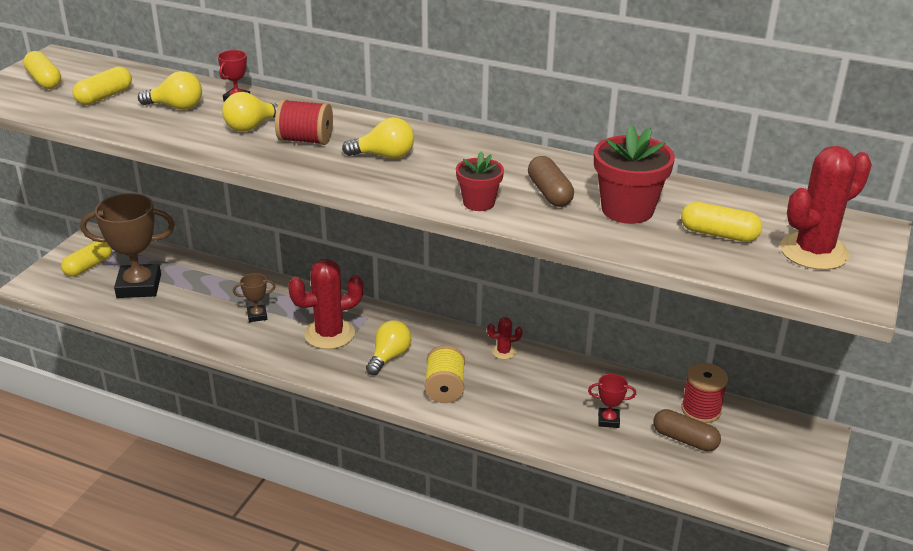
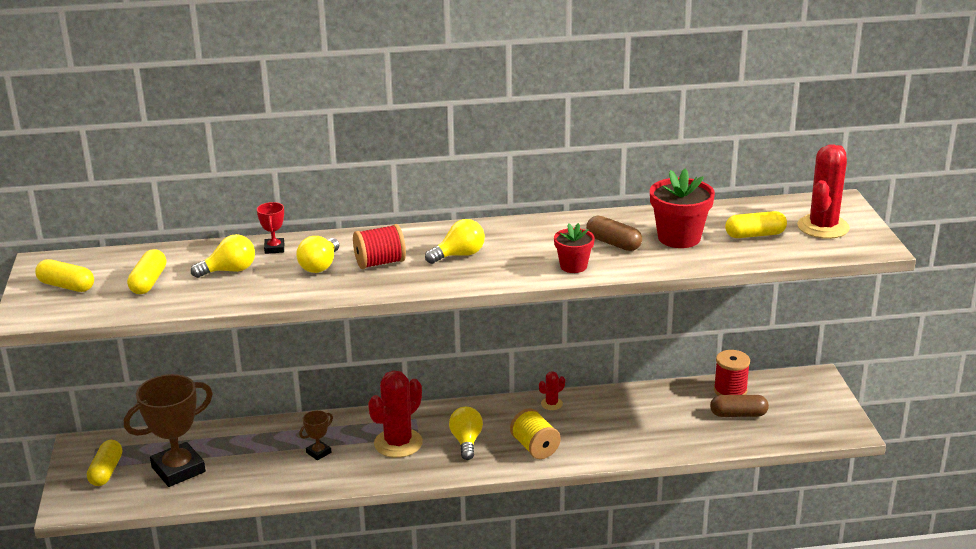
camera: 30 degrees left, 5 degrees down
red trophy [588,374,636,428] -> none

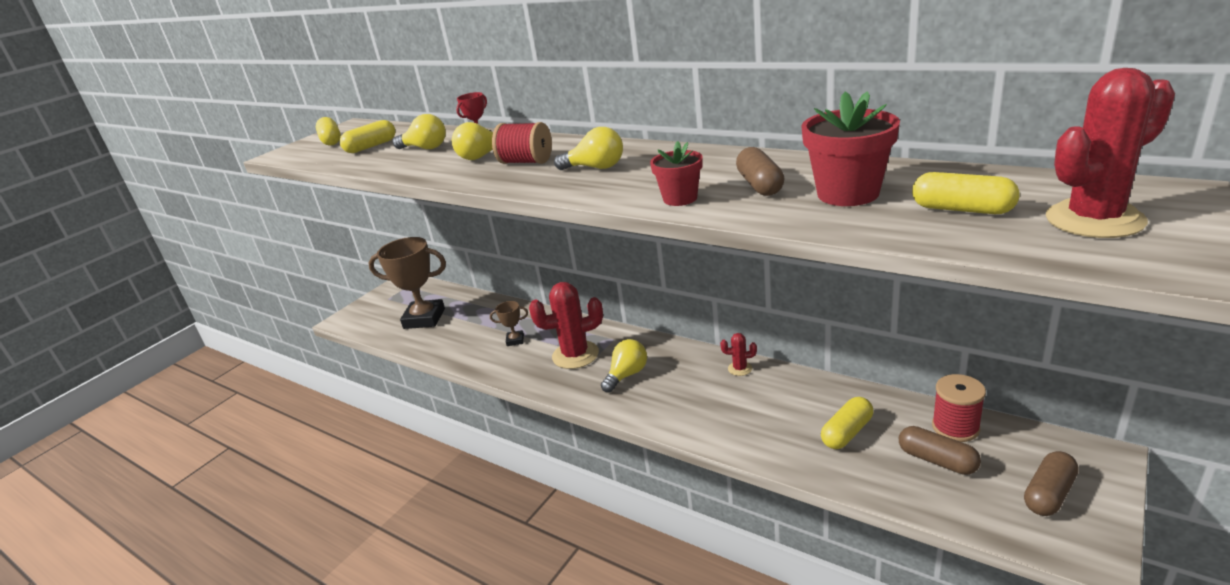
camera: 45 degrees right, 0 degrees up
yellow capsule [87,440,122,486] -> yellow capsule moved to [821,397,873,449]
yellow spool [510,408,561,459] -> none
none -> brown capsule [1024,451,1079,516]

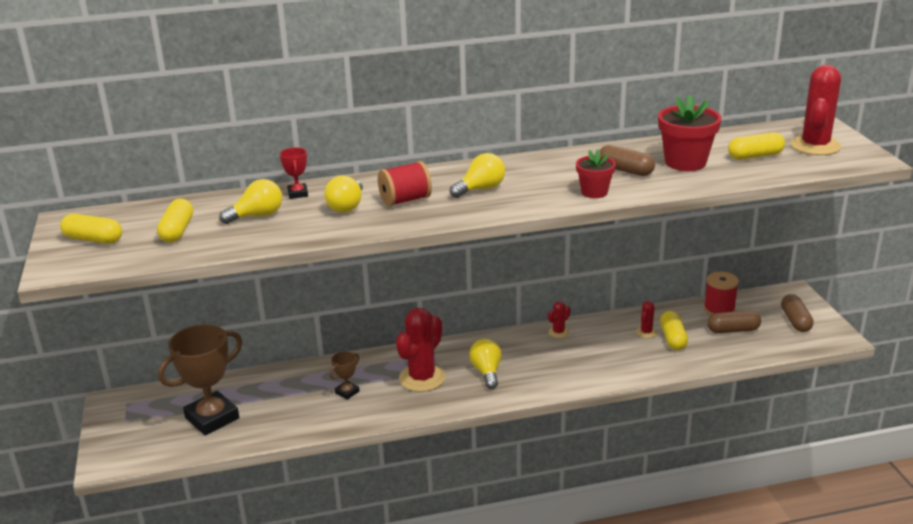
camera: 50 degrees left, 0 degrees up
none -> red cactus [636,301,657,338]

